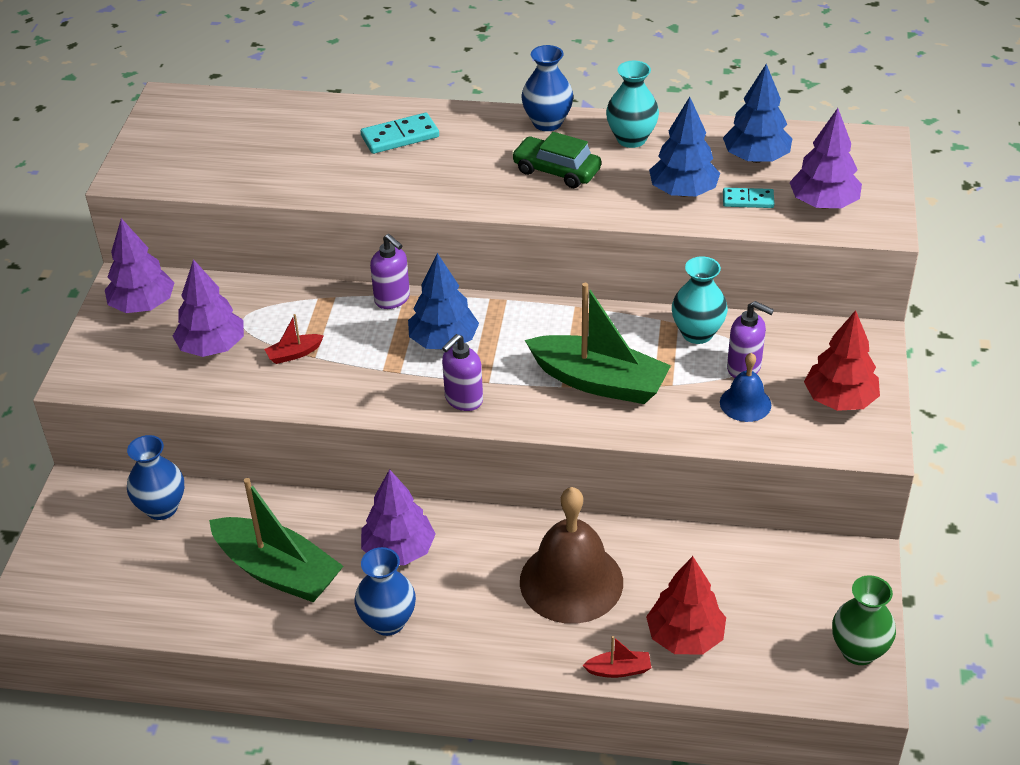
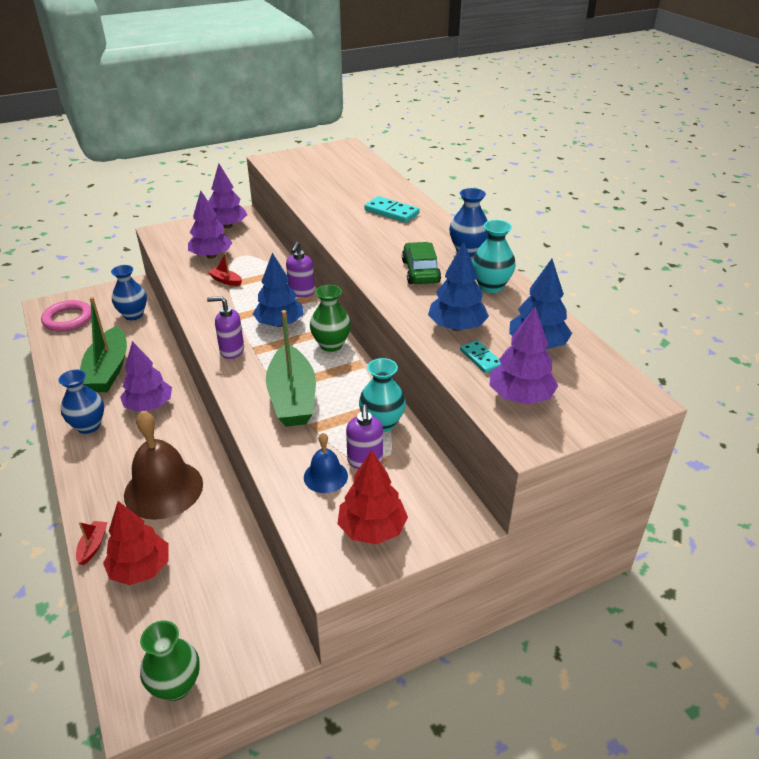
camera: 55 degrees right, 5 degrees down
red boat [582,636,651,678] -> red boat turned 135 degrees counterclockwise [76,521,107,565]
none -> pink ring [41,300,91,332]
none -> green vase [310,285,351,352]

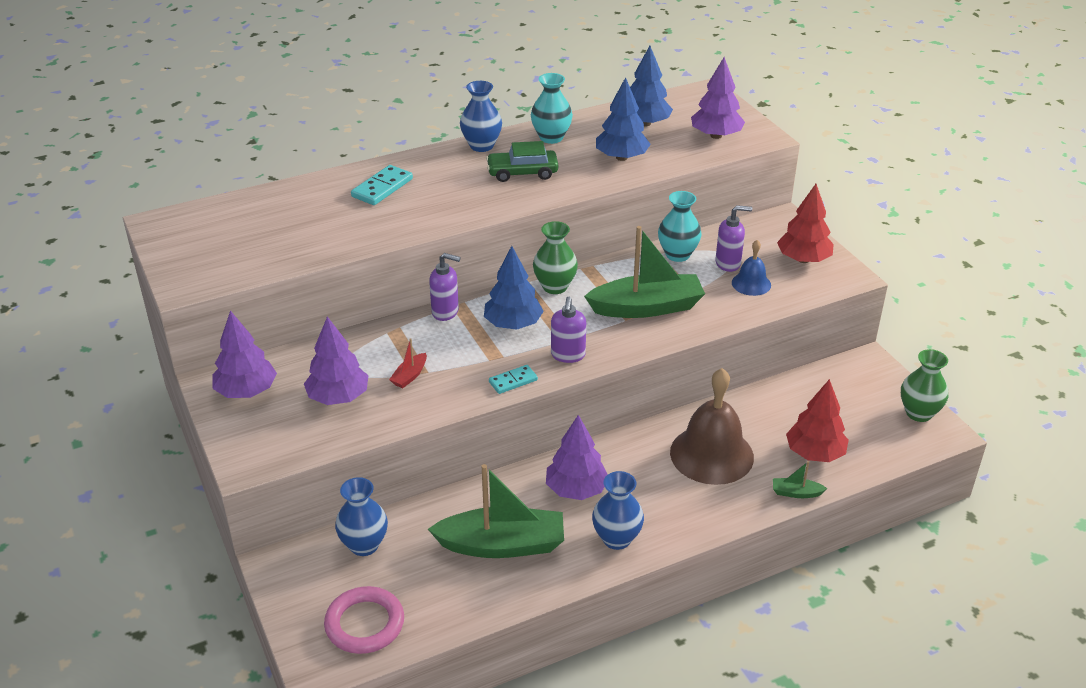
camera: 90 degrees left, 0 degrees up
red boat [76,521,107,565] -> green boat [773,461,827,498]
turquoise domino [460,340,501,373] -> turquoise domino moved to [489,365,538,394]

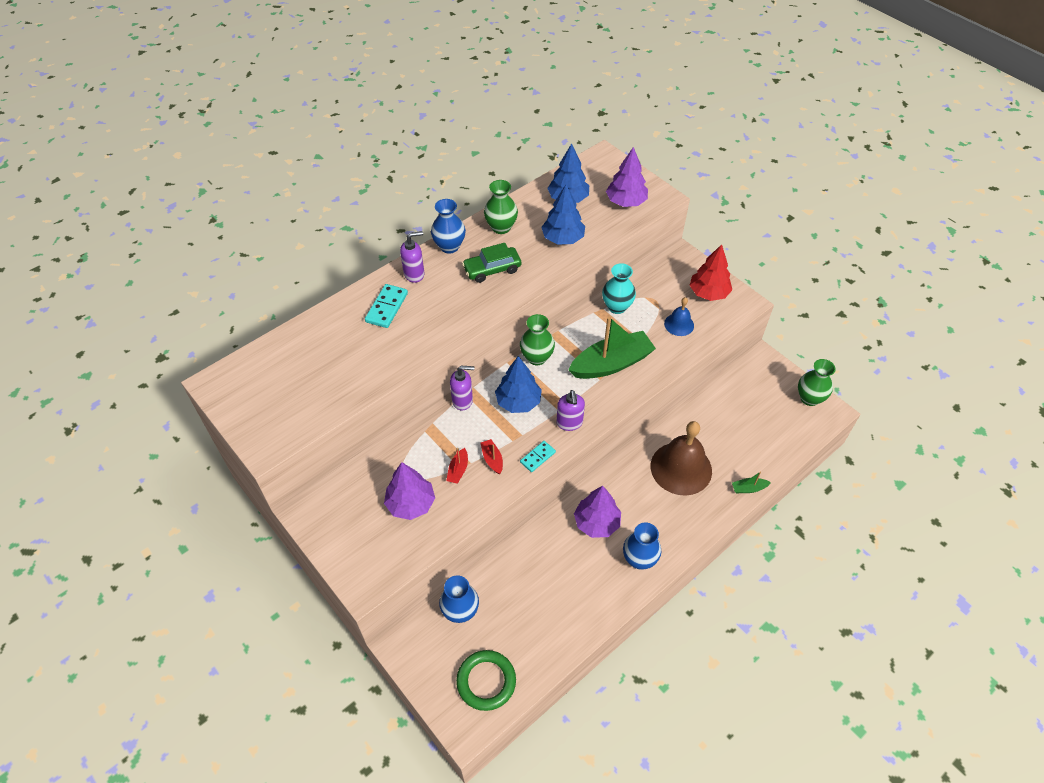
camera: 15 degrees left, 15 degrees up
purple tree [213,310,277,398] -> none
pink ring [324,586,404,654] -> green ring [456,650,516,711]
green boat [428,464,564,558] -> none
turquoise vase [531,73,573,144] -> green vase [484,180,518,234]
purple soap dispenser [715,205,752,272] -> purple soap dispenser moved to [400,231,424,283]
red tree [786,379,849,462] -> none
none -> red boat [481,439,503,474]

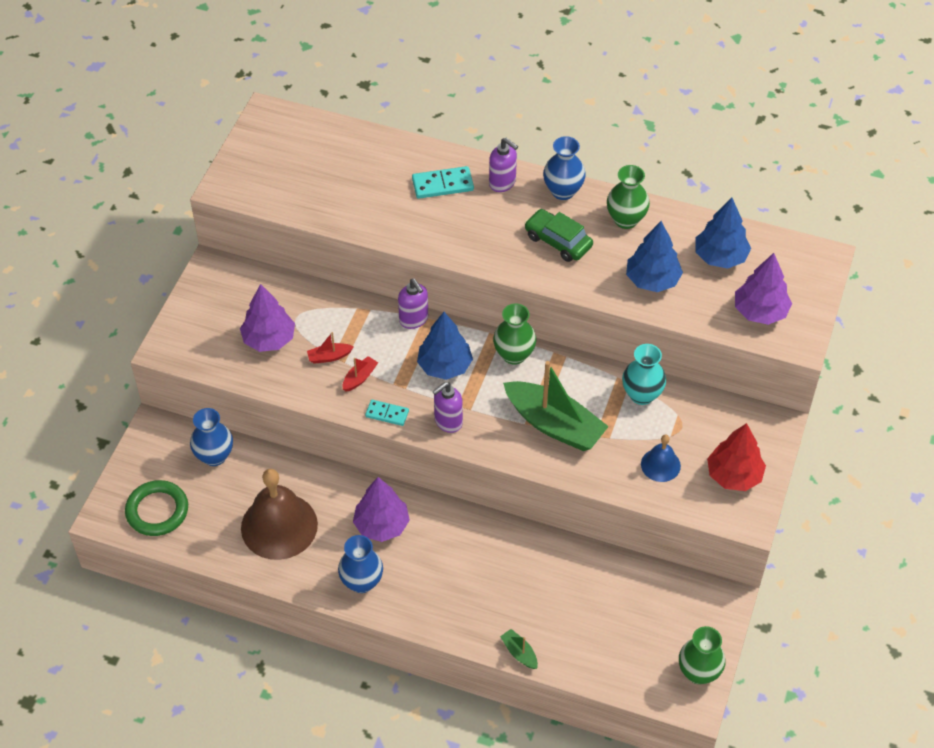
camera: 60 degrees right, 0 degrees up
brown bell [651,421,712,496] -> brown bell moved to [241,469,318,560]

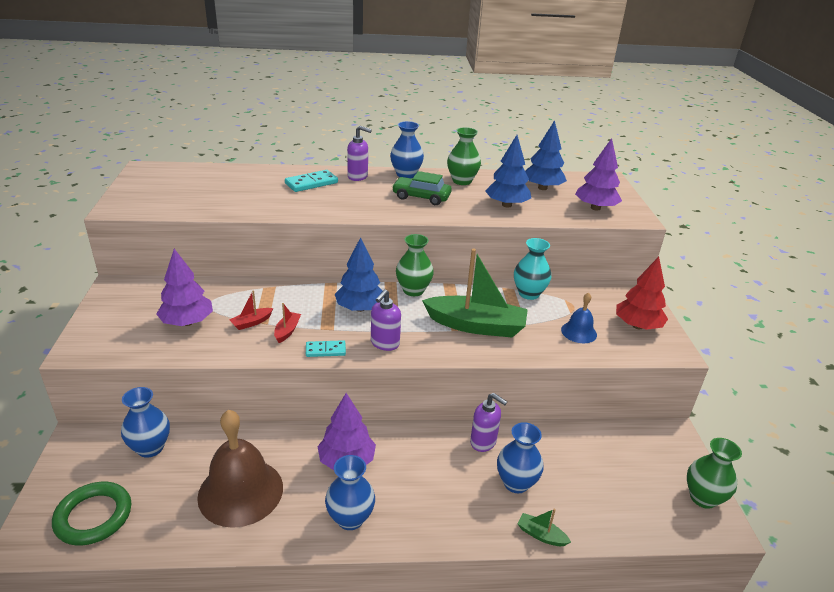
camera: 25 degrees left, 20 degrees down
purple soap dispenser [398,279,428,329] -> purple soap dispenser moved to [470,393,507,452]
none -> blue vase [497,422,544,493]

